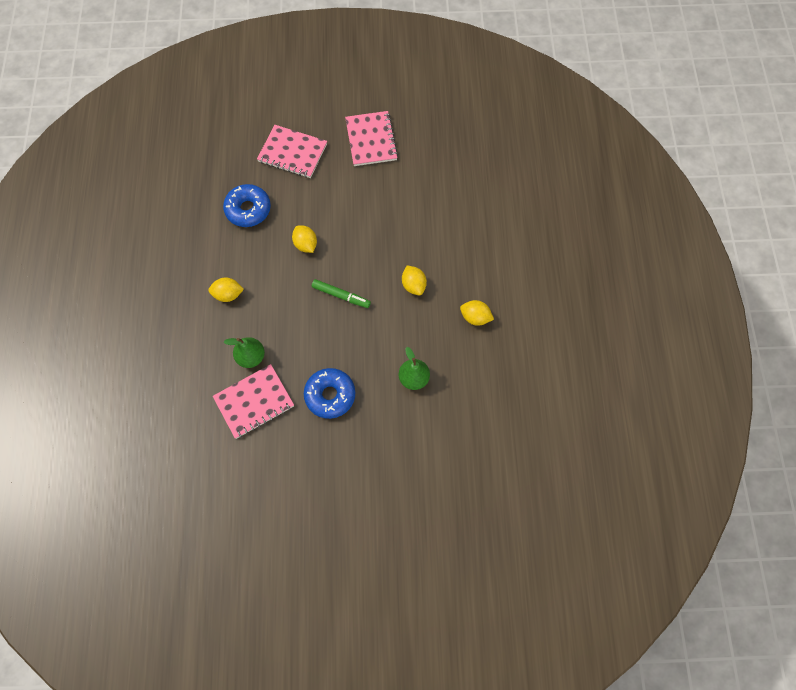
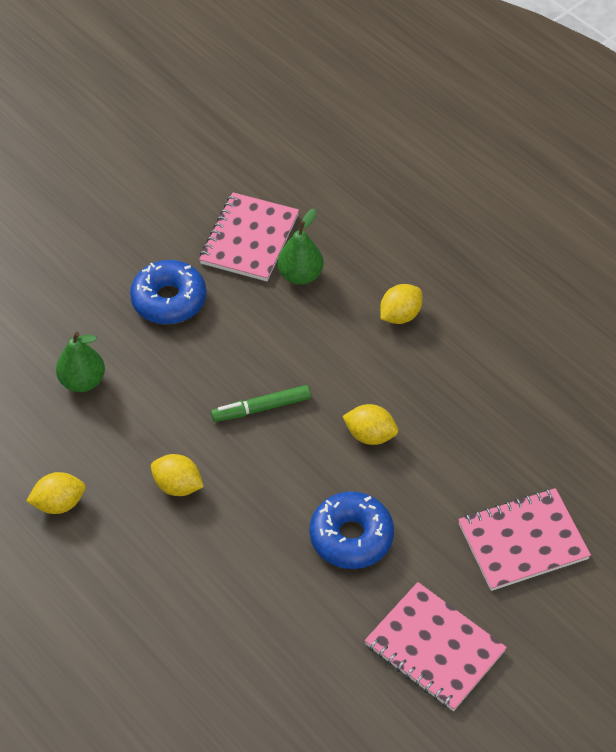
camera: 140 degrees right, 15 degrees down
blue donut [223,184,271,227] -> blue donut moved to [310,491,394,569]

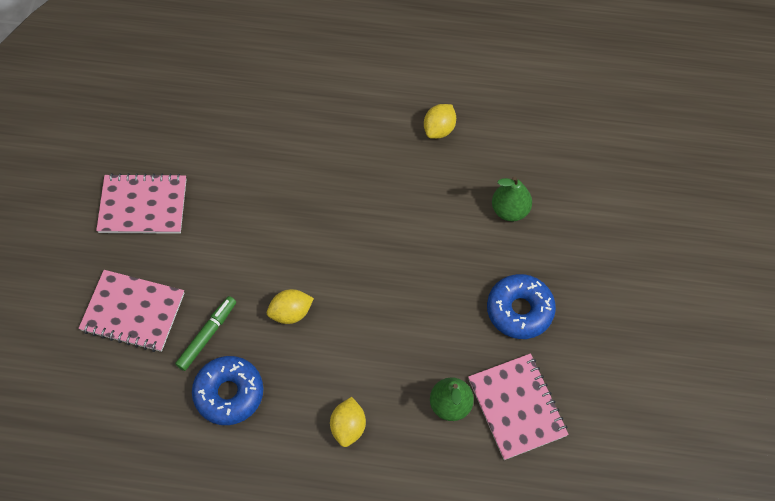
camera: 140 degrees right, 10 degrees up
yellow lemon [151,454,204,496] -> none
green marker [211,385,311,422] -> green marker moved to [175,296,236,371]
blue donut [310,491,394,569] -> blue donut moved to [192,356,263,425]
pink notebook [458,488,591,591] -> pink notebook turned 75 degrees clockwise [78,270,185,352]

